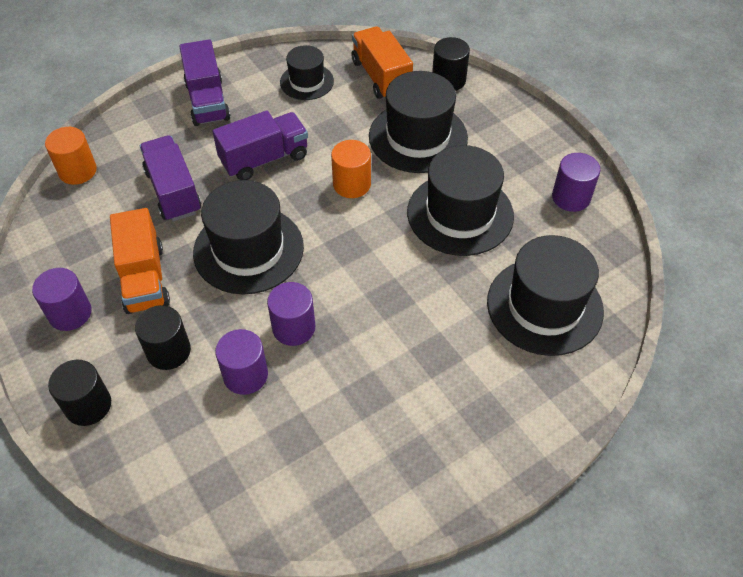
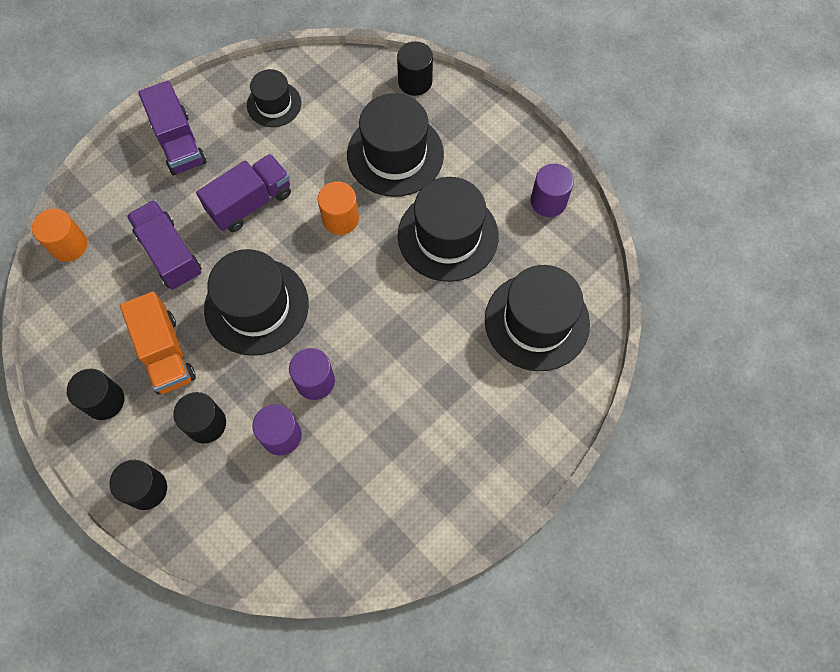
camera: 10 degrees left, 15 degrees up
purple cylinder [32,268,92,331] -> black cylinder [67,369,124,420]
orange truck [352,26,413,99] -> none

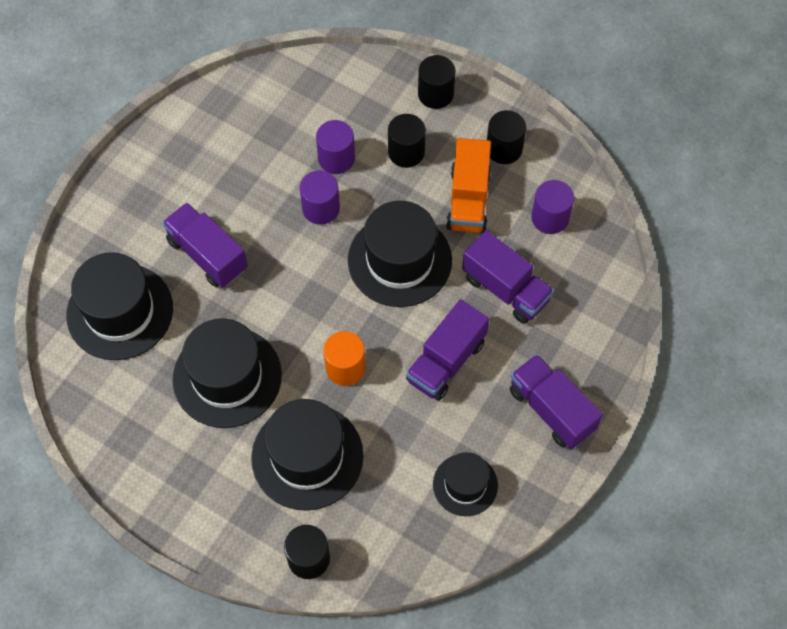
camera: 165 degrees right, 5 degrees down
orange cylinder [32,209,88,262] -> none
orange truck [120,291,196,394] -> orange truck turned 135 degrees counterclockwise [446,138,491,233]
purple cylinder [531,164,574,217] -> purple cylinder moved to [532,180,574,234]
none -> purple truck [162,203,248,288]

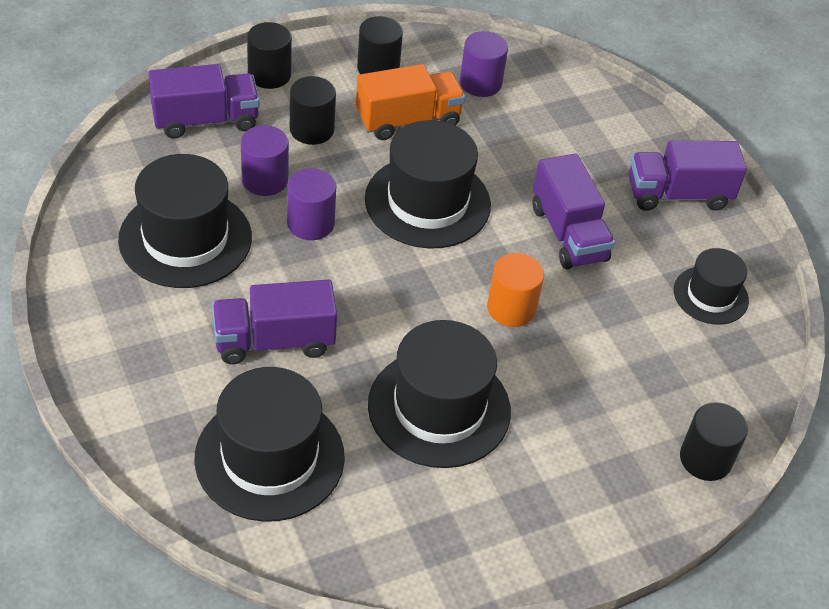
camera: 60 degrees left, 15 degrees down
black hat [251,399,364,511] -> black hat moved to [118,154,252,288]
orange truck [446,138,491,233] -> orange truck turned 60 degrees counterclockwise [356,64,465,140]
purple truck [462,230,554,324] -> purple truck moved to [148,64,260,139]

